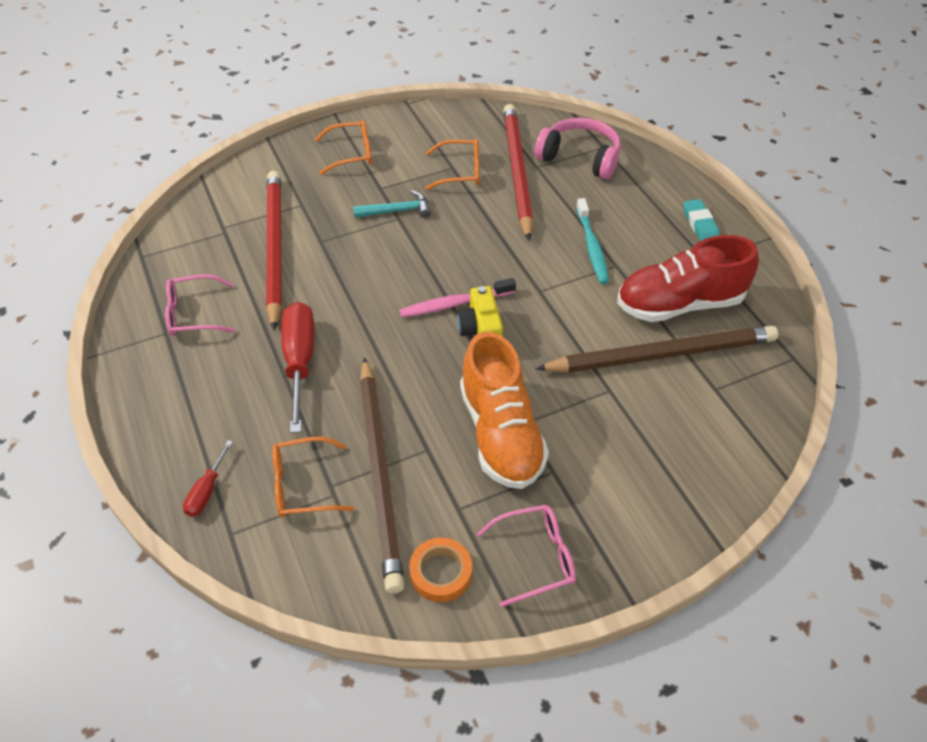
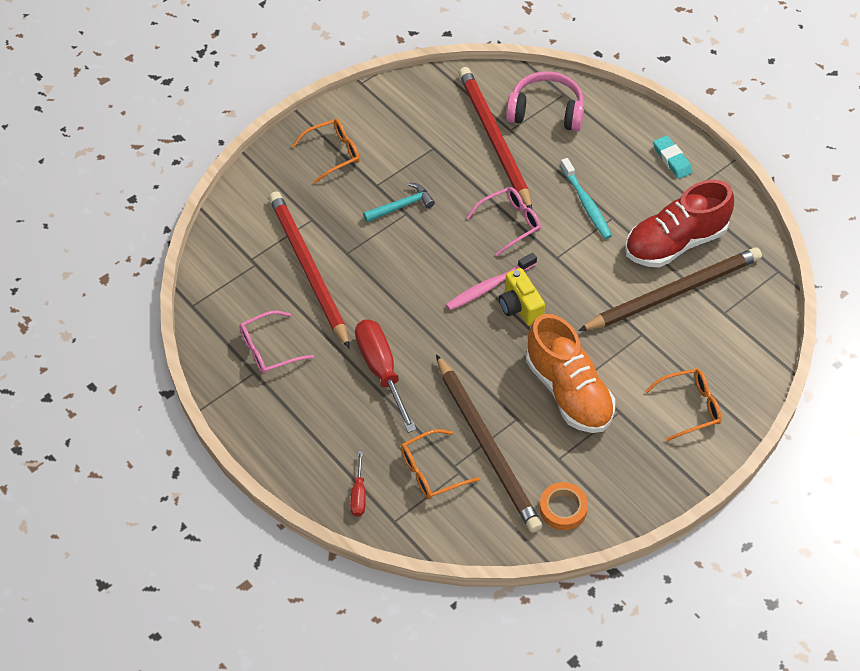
camera: 15 degrees left, 5 degrees up
orange glasses [425,139,479,190] -> orange glasses moved to [645,368,722,441]
pink glasses [477,505,576,607] -> pink glasses moved to [466,187,541,256]

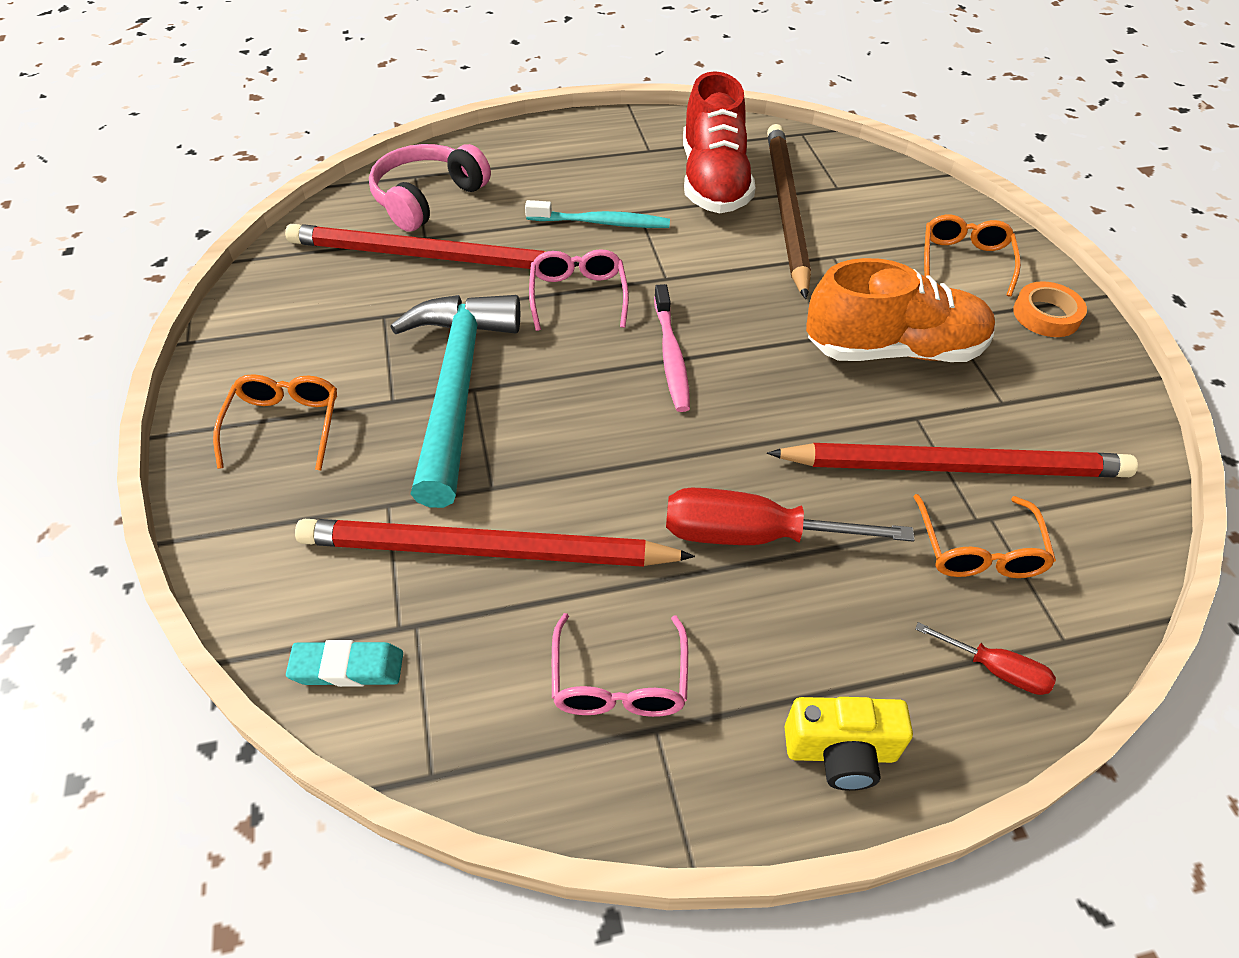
camera: 65 degrees left, 5 degrees down
turquoise hammer [363,183,435,222] -> turquoise hammer [390,295,520,508], size x2.20
brown pencil [436,354,542,533] -> red pencil [767,443,1138,477]
yellow camera [499,268,545,326] -> yellow camera moved to [785,697,913,791]
orange tape [540,482,588,530] -> orange tape moved to [1013,281,1087,337]
turquoise eraser [653,136,693,179] -> turquoise eraser moved to [286,640,403,687]

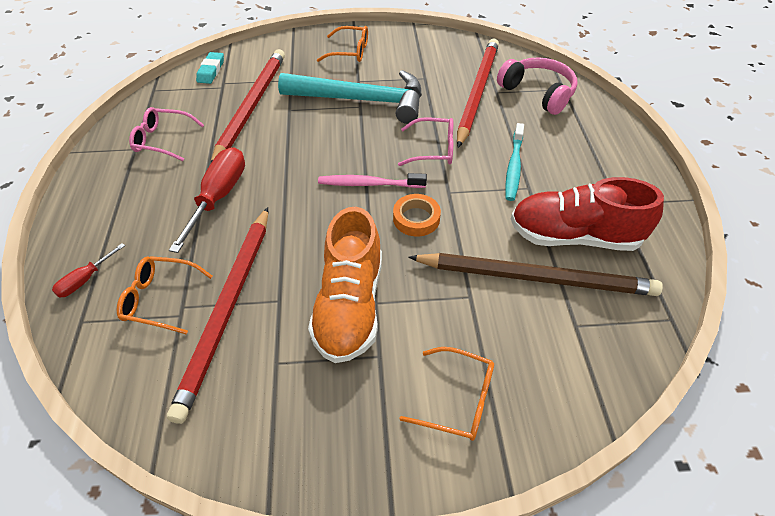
camera: 100 degrees right, 0 degrees up
yellow camera [785,697,913,791] -> none
orange tape [1013,281,1087,337] -> orange tape moved to [393,194,441,236]

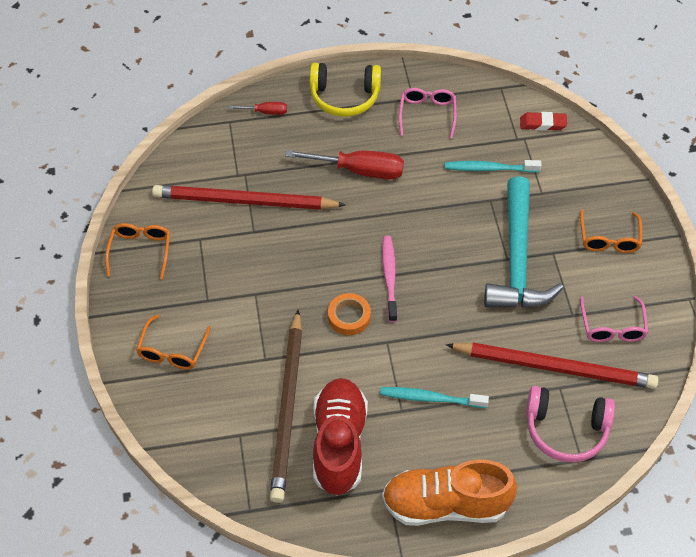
camera: 85 degrees right, 5 degrees up
red screwdriver [52,243,125,298] -> red screwdriver turned 150 degrees clockwise [228,102,287,115]
orange glasses [117,256,213,334] -> orange glasses moved to [105,223,170,280]
turquoise eraser [196,52,224,84] -> red eraser [520,112,567,131]
red pencil [211,49,285,163] -> turquoise toothbrush [445,160,542,173]
orange shoe [308,207,382,363] -> orange shoe moved to [382,459,517,526]
pink glasses [398,117,453,166] -> pink glasses moved to [580,296,648,342]
pink headphones [497,57,578,115] -> pink headphones turned 60 degrees clockwise [526,386,615,463]
none -> yellow headphones [310,63,381,117]

